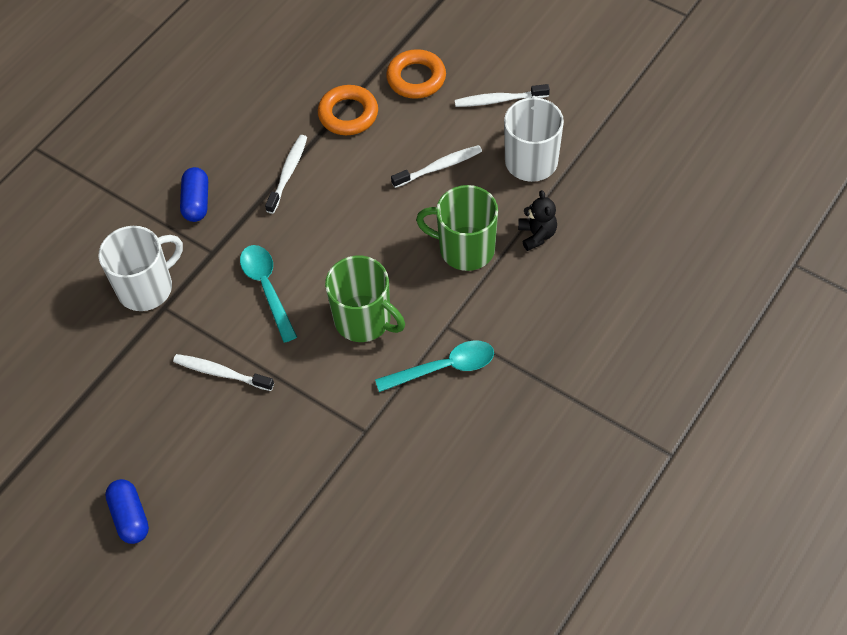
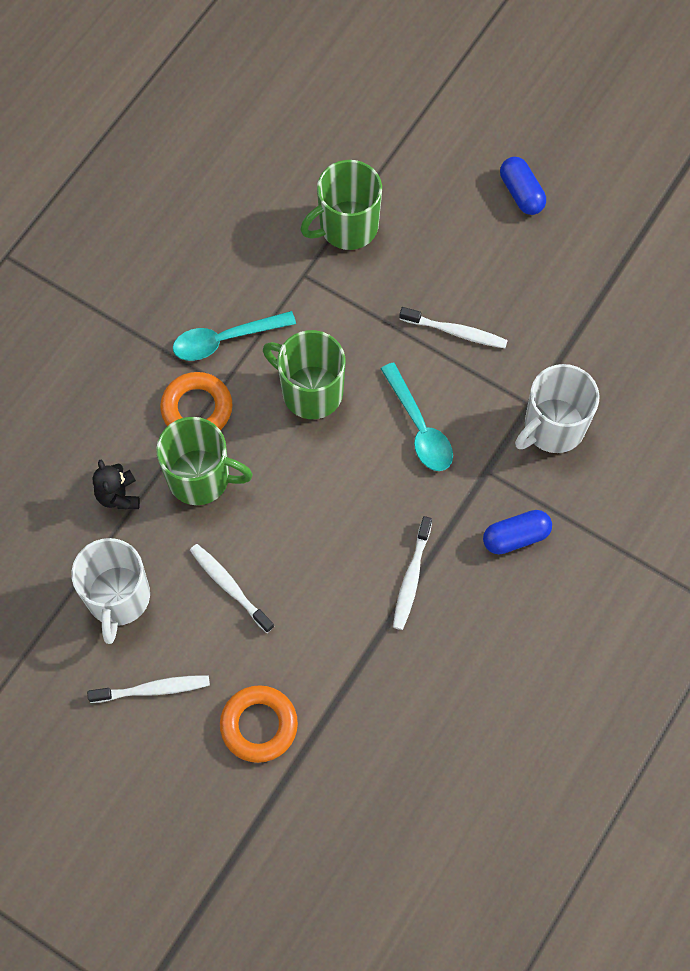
camera: 175 degrees right, 10 degrees up
blue capsule [180,167,208,222] -> blue capsule turned 75 degrees clockwise [483,510,552,555]
orange ring [318,85,378,135] -> orange ring moved to [160,372,233,430]
white toothbrush [391,145,482,188] -> white toothbrush turned 75 degrees clockwise [190,544,274,633]
none -> green mug [300,160,382,250]

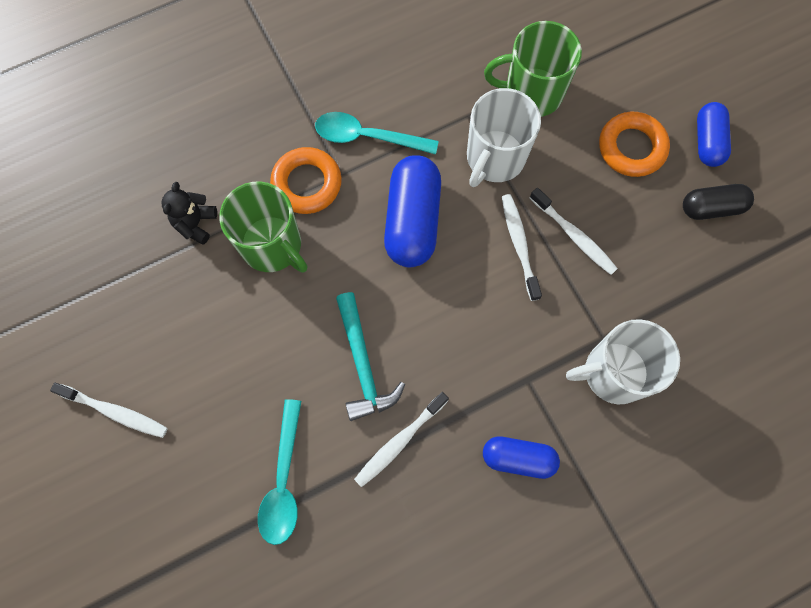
camera: 30 degrees right, 5 degrees up
white mug [71,538,150,644] -> white mug moved to [467,88,541,187]
white toothbrush [190,544,274,633] -> white toothbrush moved to [502,194,542,301]
orange ring [220,685,298,763] -> orange ring moved to [599,112,670,177]
green mug [263,330,345,419] -> blue capsule [384,155,441,267]
turquoise spoon [381,362,453,471] -> turquoise spoon moved to [258,399,301,545]
none -> turquoise hammer [336,292,405,421]
none -> black capsule [683,184,754,220]

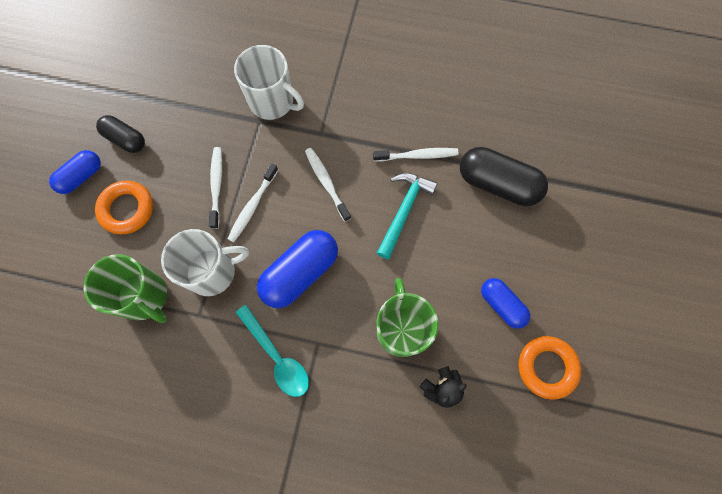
camera: 140 degrees left, 0 degrees up
white toothbrush [50,383,167,438] -> white toothbrush moved to [305,148,351,222]
turquoise spoon [258,399,301,545] -> black capsule [460,147,548,206]
orange ring [270,147,342,214] -> orange ring moved to [519,336,581,400]
blue capsule [483,436,560,479] -> blue capsule moved to [481,278,530,329]

